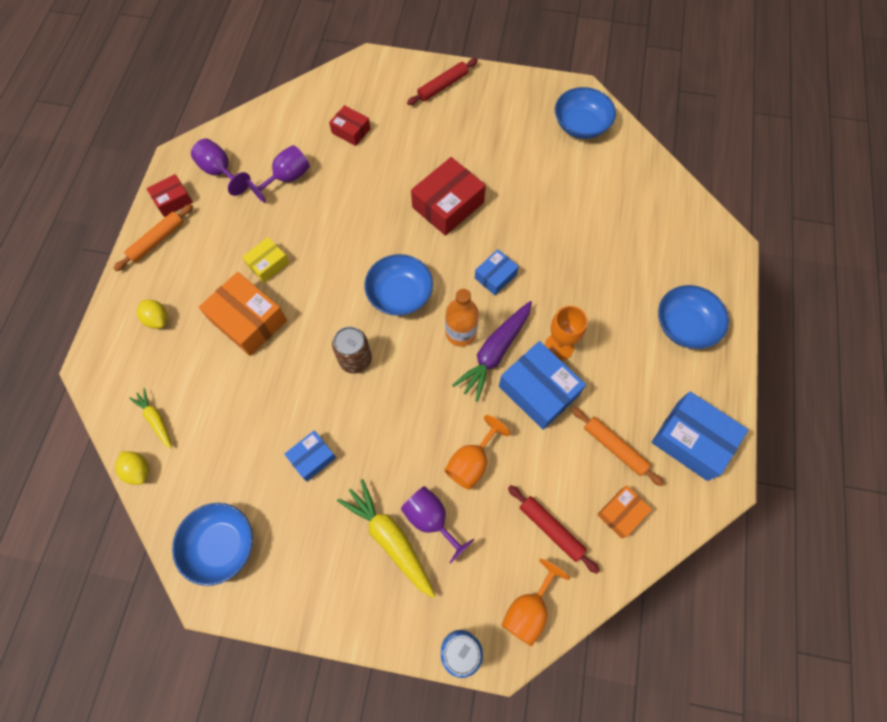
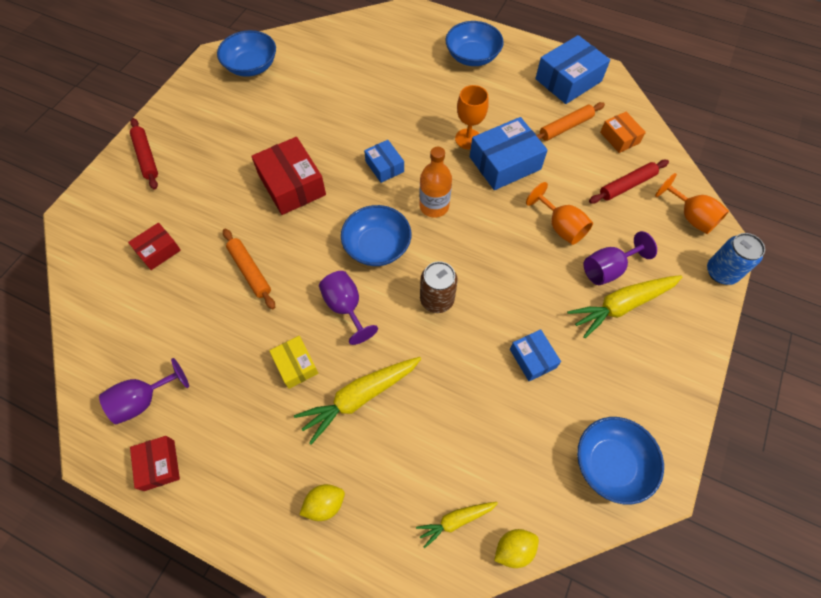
camera: 75 degrees left, 5 degrees down
orange rolling pin [113,204,193,271] -> orange rolling pin moved to [223,228,275,309]
orange box [199,272,287,356] -> yellow carrot [294,357,421,444]
purple goblet [246,145,310,203] -> purple goblet moved to [319,271,378,345]
purple carrot [452,301,532,402] -> none

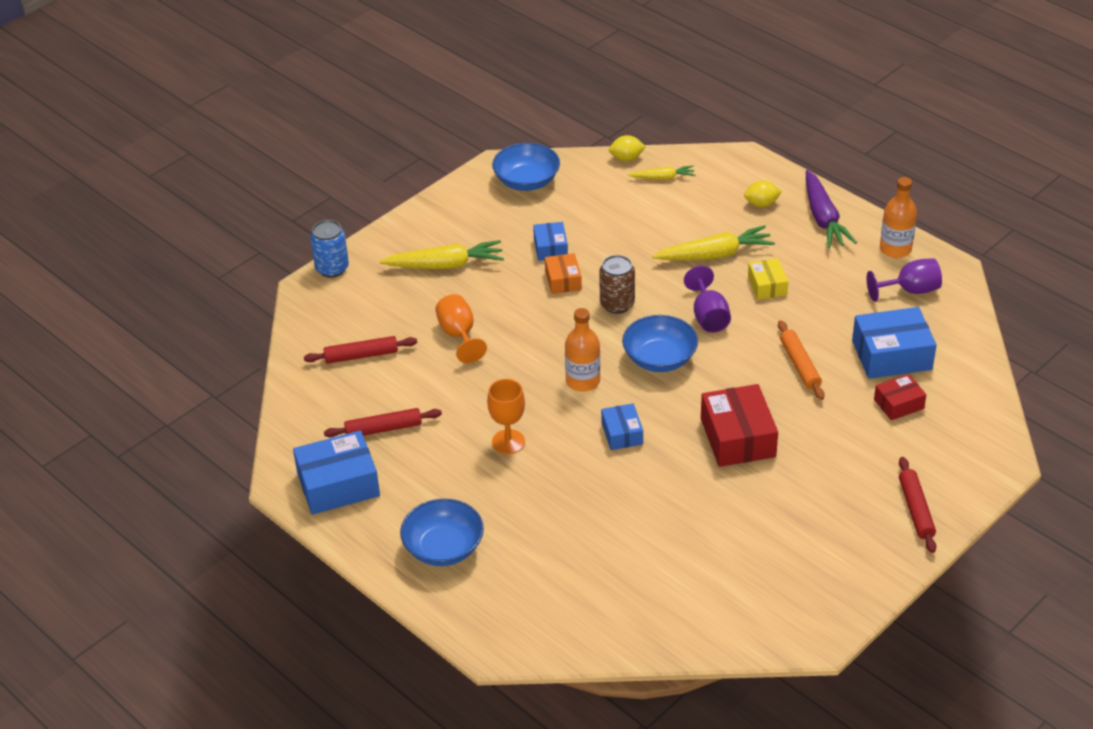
camera: 160 degrees left, 20 degrees down
red box [130,436,180,491] -> orange bottle [880,177,917,258]
blue bowl [217,30,276,77] -> none
blue box [470,117,548,190] -> blue box moved to [852,307,937,379]
orange rolling pin [536,102,605,141] -> red rolling pin [324,408,442,437]
purple goblet [584,231,657,285] -> none
orange box [600,112,646,153] -> orange box moved to [545,253,582,294]
orange goblet [655,173,729,234] -> none
none -> purple carrot [806,170,857,248]

